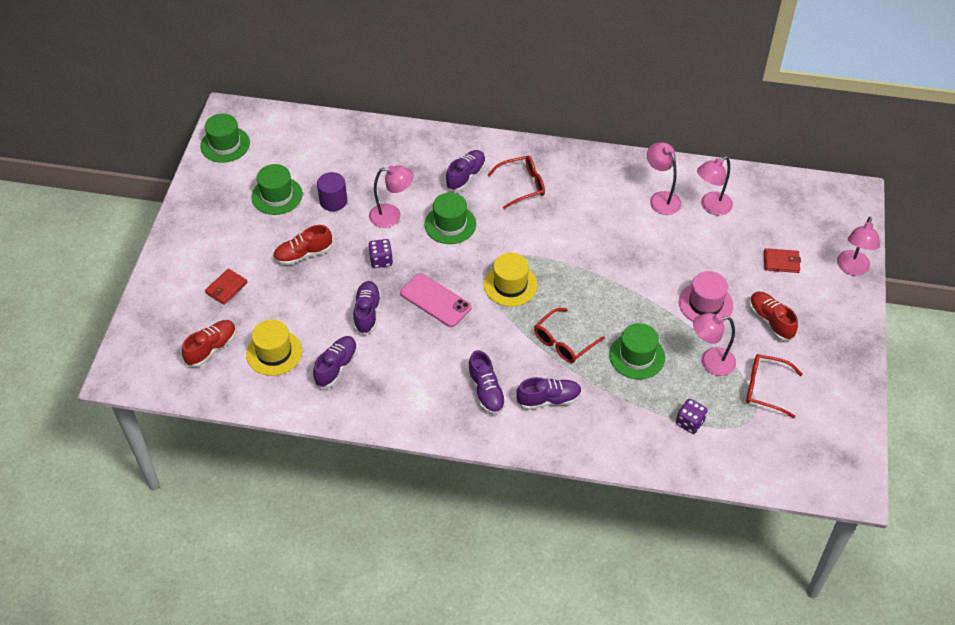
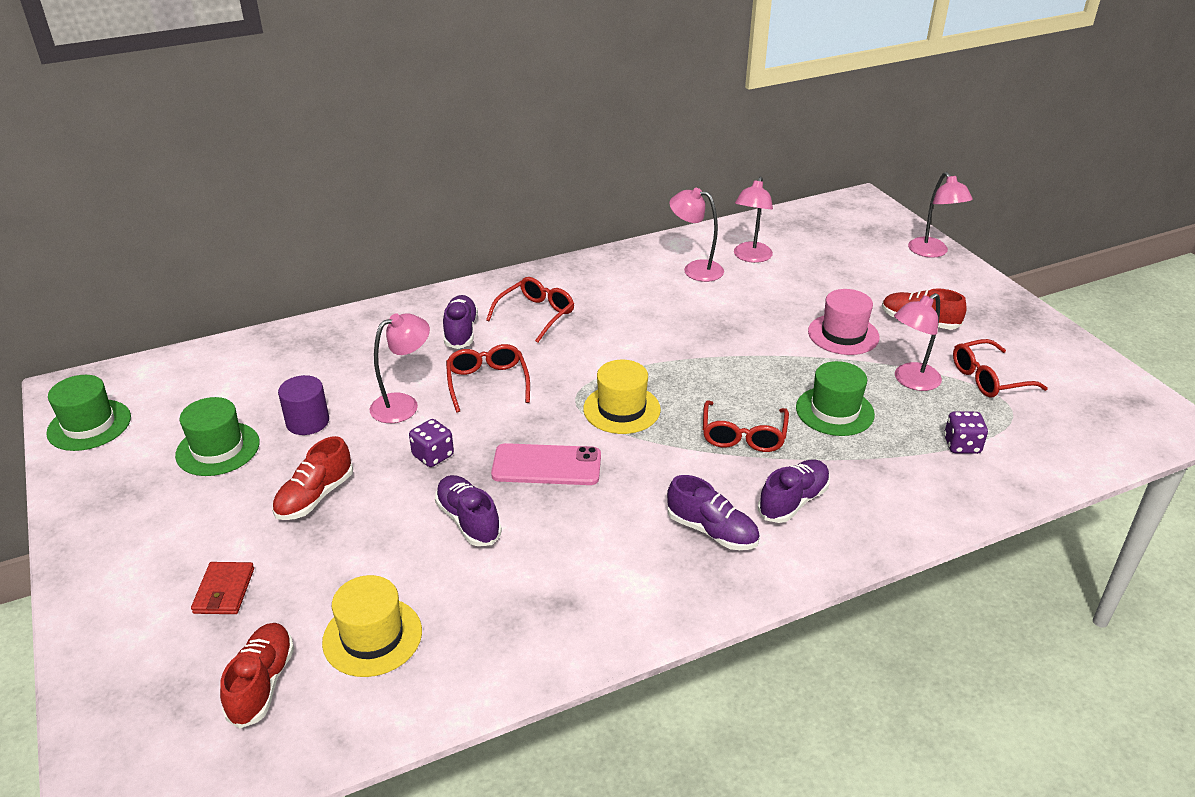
camera: 35 degrees left, 15 degrees down
purple shoe [313,336,358,388] -> none
green hat [424,193,476,244] -> red glasses [446,344,530,412]
red wallet [764,248,801,273] -> none

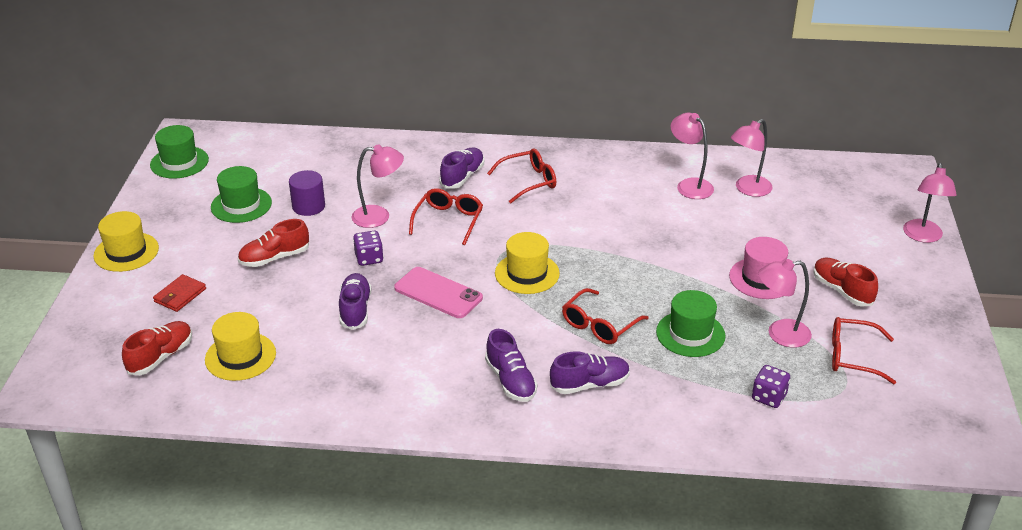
camera: 30 degrees right, 0 degrees up
none -> yellow hat [94,211,159,272]

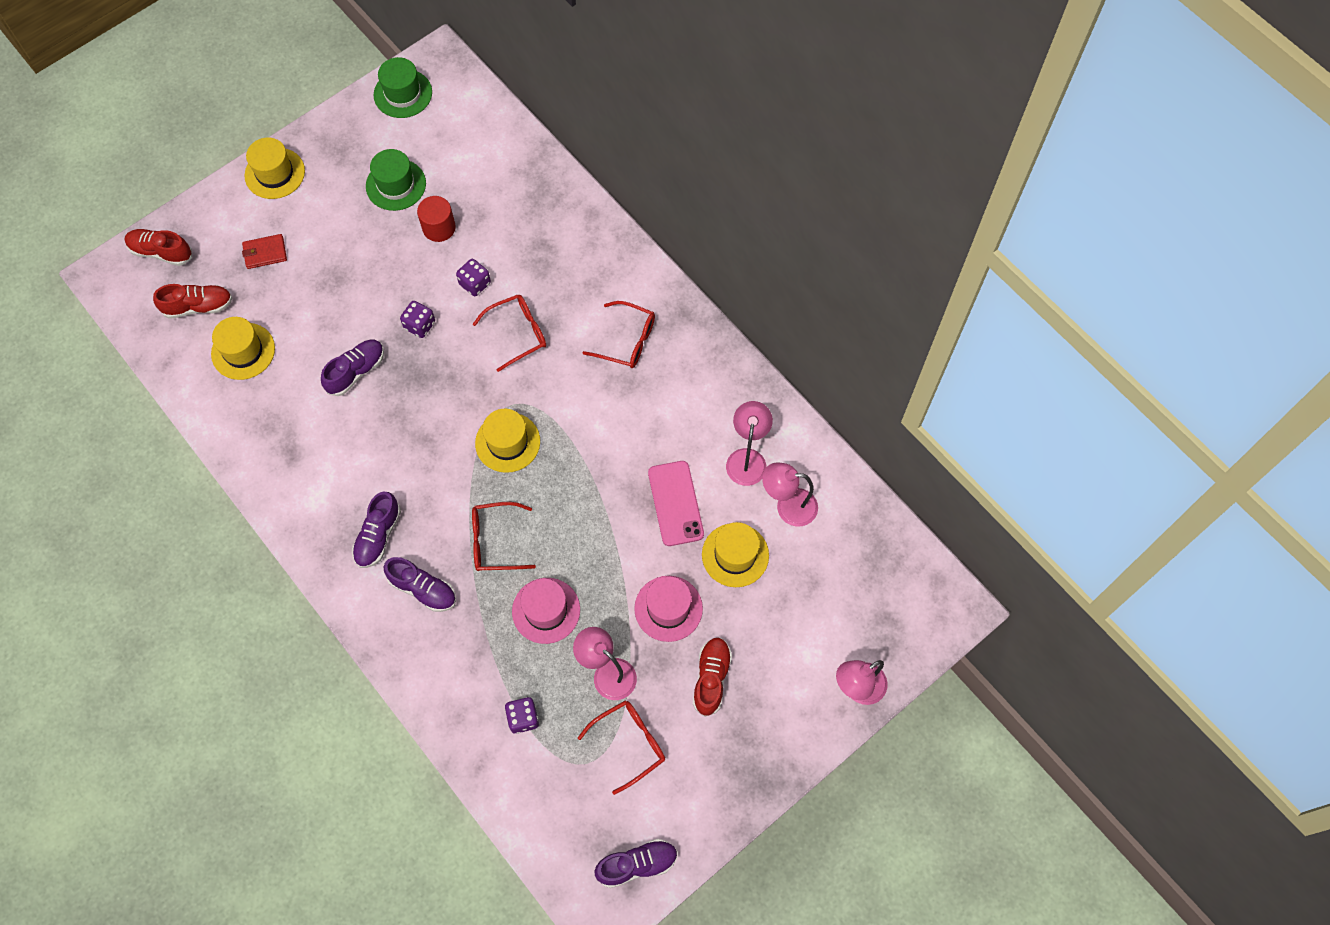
camera: 45 degrees right, 30 degrees up
red shoe [238,219,309,267] -> red shoe moved to [125,229,192,266]
purple cylinder [289,170,325,216] -> red cylinder [417,196,456,242]
pink lamp [352,144,404,228] -> purple dice [456,259,491,296]
pink phone [394,267,483,318] -> pink phone moved to [648,461,704,546]
purple shoe [439,147,484,189] -> purple shoe moved to [595,839,678,888]
green hat [656,290,725,357] -> pink hat [512,578,580,644]
red glasses [832,317,896,384] -> red glasses turned 90 degrees clockwise [578,700,665,795]
none -> yellow hat [702,522,769,587]

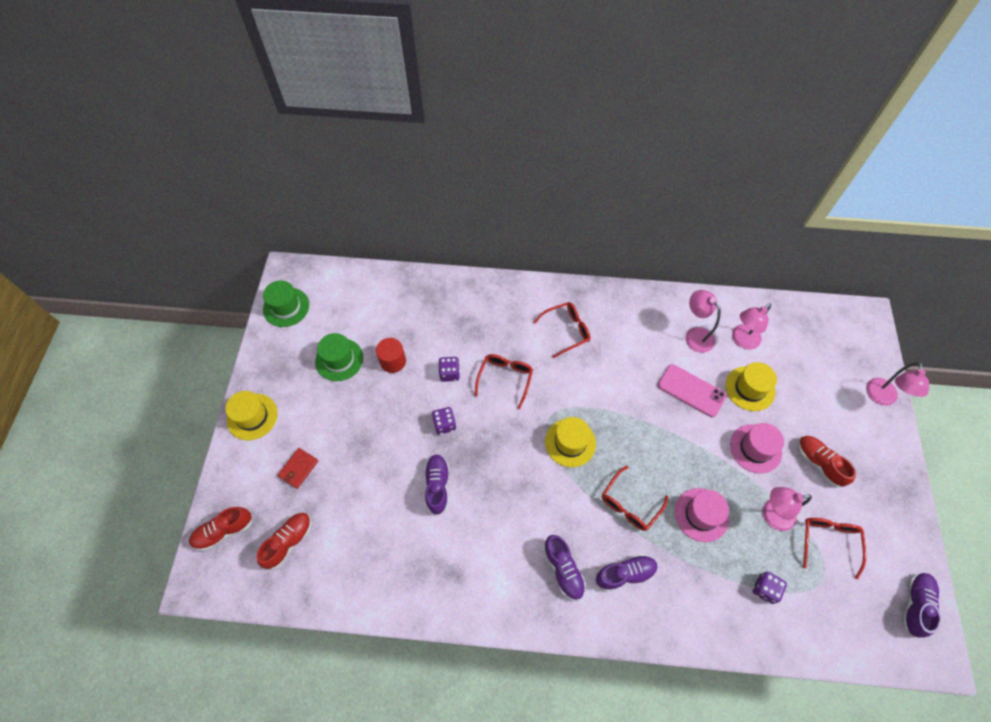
camera: 45 degrees left, 5 degrees down
yellow hat [211,317,275,380] -> none

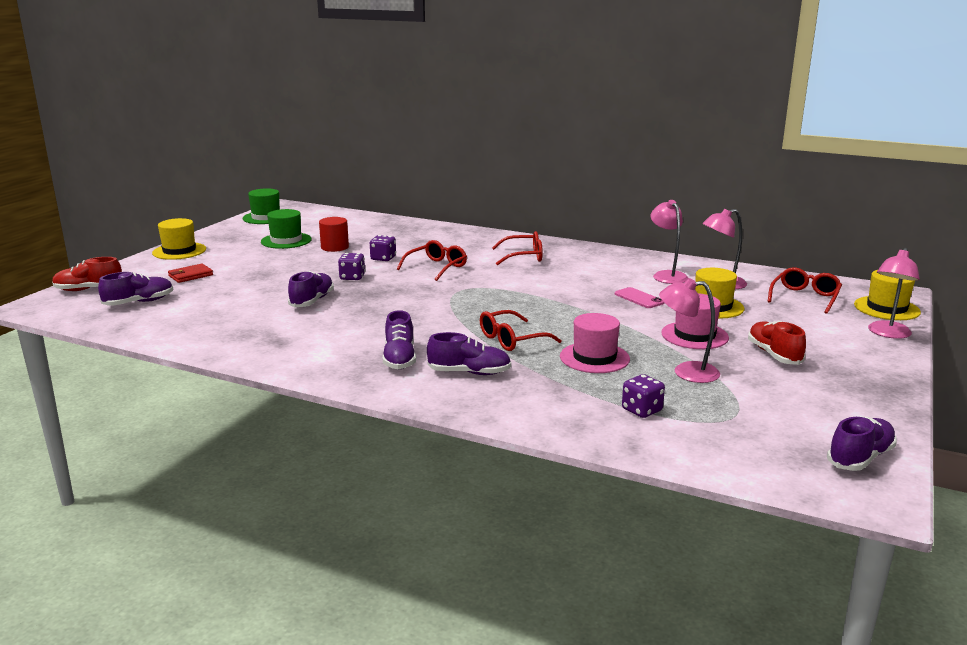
camera: 20 degrees right, 40 degrees down
red shoe [257,513,311,570] -> purple shoe [98,272,173,306]
yellow hat [545,417,596,467] -> yellow hat moved to [854,270,921,320]
pink phone [658,364,726,417] -> pink phone [615,287,664,308], size x0.64
red glasses [803,518,866,579] -> red glasses moved to [767,267,842,314]

